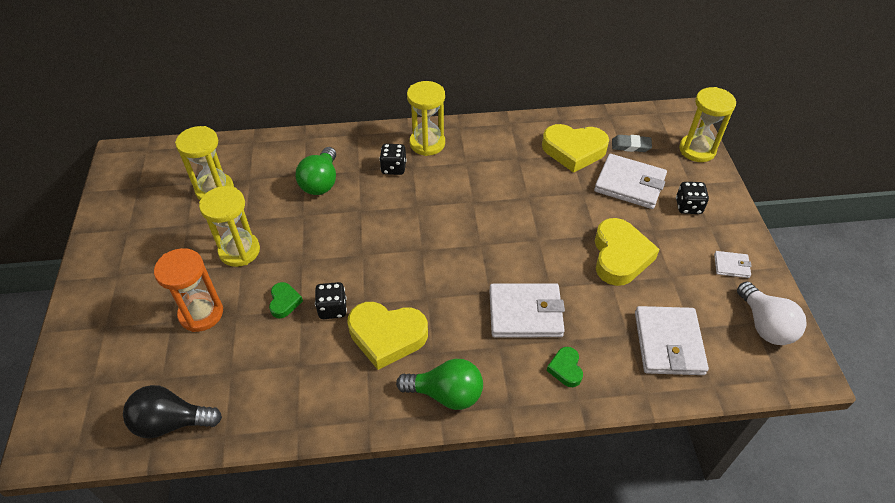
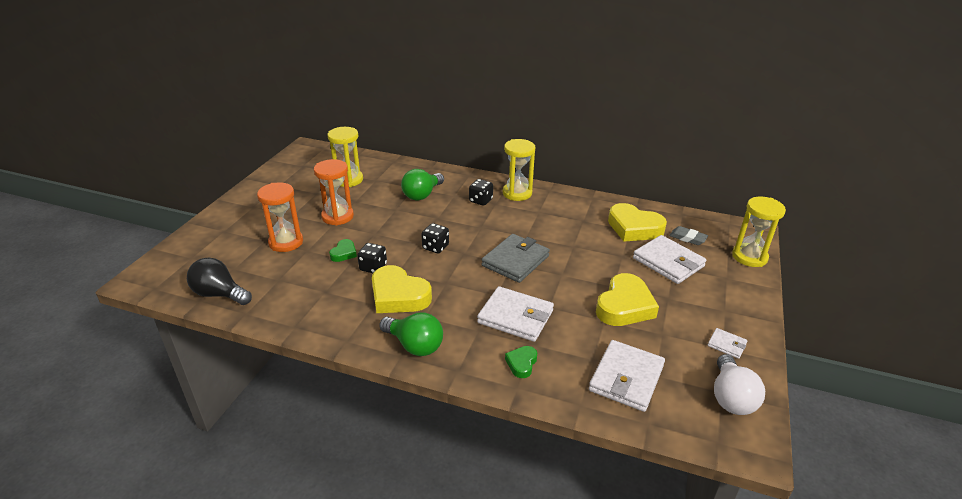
camera: 25 degrees right, 15 degrees down
yellow hourglass [199,186,260,267] -> orange hourglass [314,159,354,226]
black dice [676,182,709,214] -> black dice moved to [421,223,449,253]
none -> grey wallet [481,234,550,283]

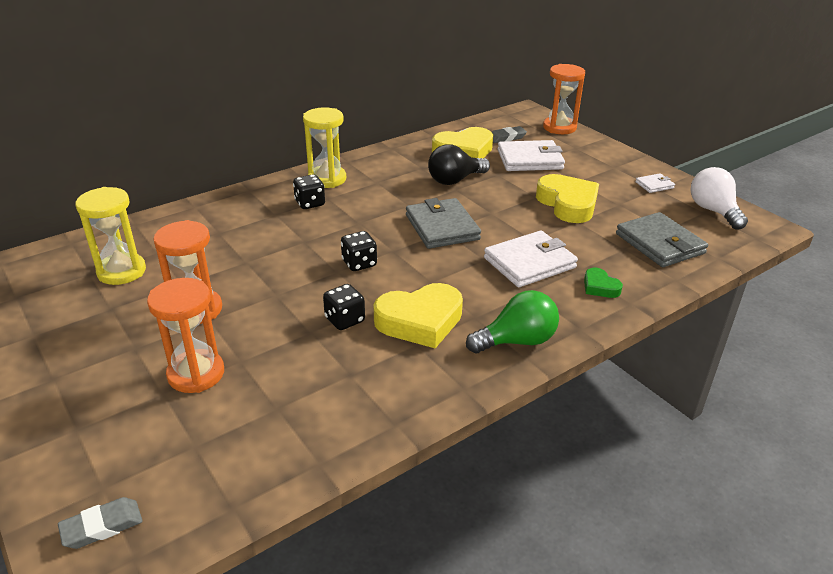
camera: 55 degrees left, 0 degrees up
black light bulb [187,257,252,305] -> black light bulb moved to [428,144,490,185]
green heart [329,239,357,262] -> none
green light bulb [401,169,444,200] -> none
white wallet [589,340,665,412] -> grey wallet [616,212,708,267]
white light bulb [714,354,765,415] -> white light bulb turned 150 degrees counterclockwise [690,167,748,230]
yellow hourglass [732,197,786,267] -> orange hourglass [543,64,585,134]
none -> grey eraser [58,497,143,549]

